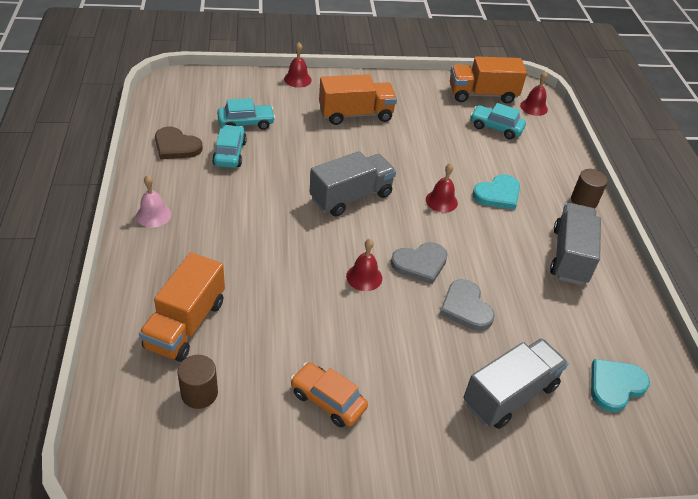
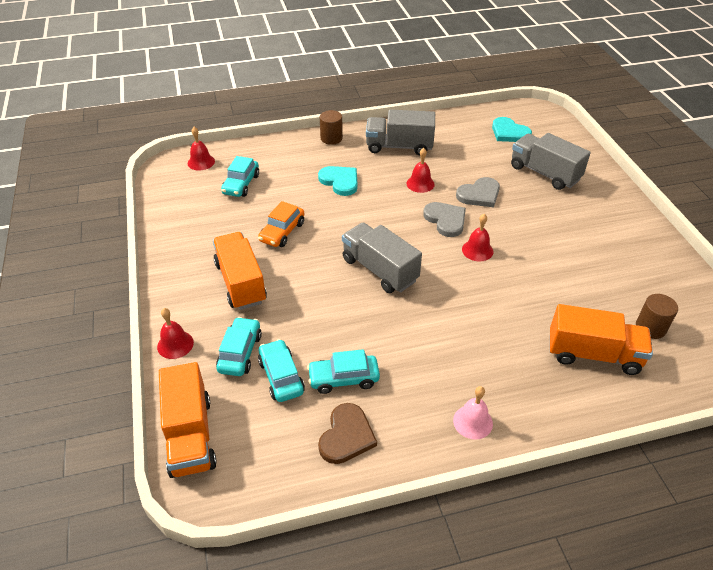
camera: 95 degrees left, 0 degrees up
orange car [290,362,368,427] -> orange car moved to [258,201,304,247]
red bell [426,163,458,213] -> red bell moved to [406,148,435,193]
orange truck [450,56,527,104] -> orange truck moved to [159,362,217,478]
none -> turquoise car [216,317,262,376]

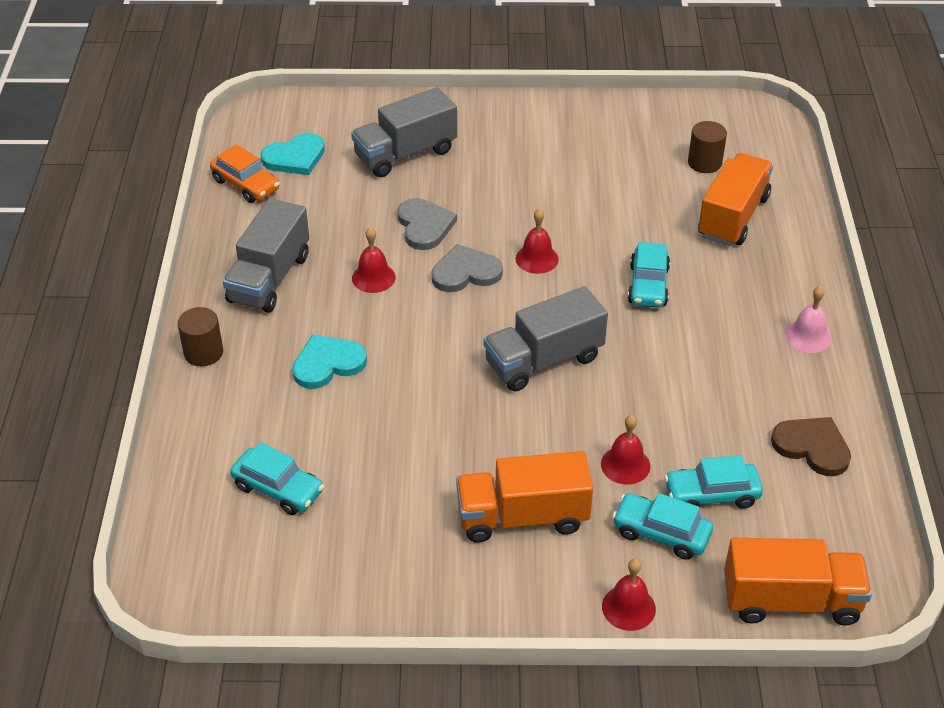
camera: 75 degrees left, 0 degrees up
red bell [188,127,215,170] -> red bell moved to [601,415,650,485]
orange car [258,201,304,247] -> orange car moved to [210,144,280,203]
turquoise car [307,349,380,394] -> turquoise car moved to [628,242,670,308]

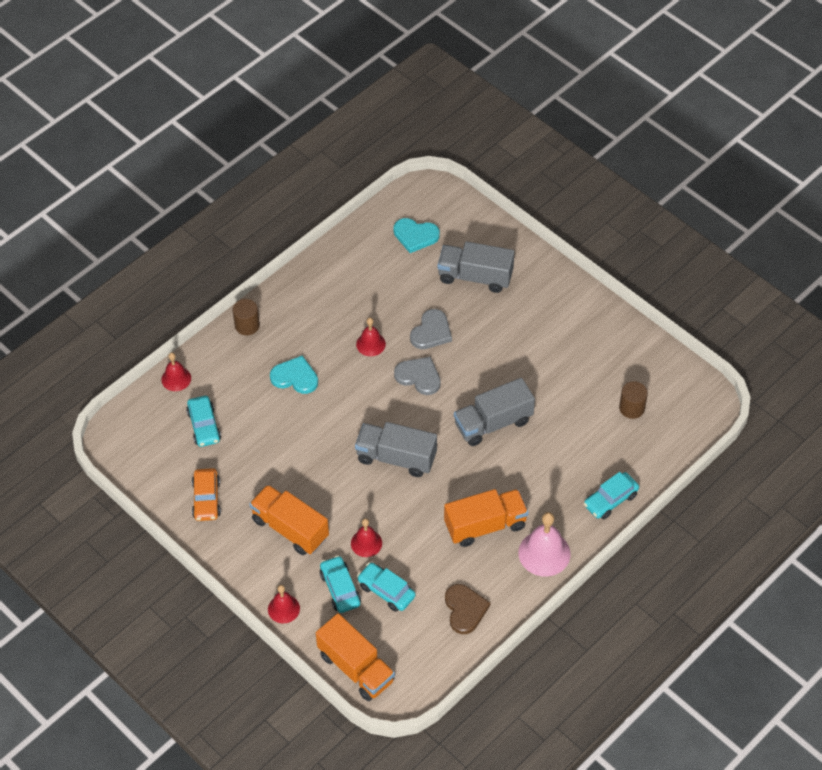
camera: 45 degrees right, 10 degrees up
orange car [210,144,280,203] -> orange car moved to [192,468,221,521]
grey truck [223,198,309,313] -> grey truck moved to [454,378,535,446]
red bell [516,209,559,274] -> red bell moved to [161,352,191,391]
turquoise car [628,242,670,308] -> turquoise car moved to [584,472,639,519]
orange truck [698,153,773,246] -> orange truck moved to [444,489,528,547]
pink bell [785,286,831,353] -> pink bell [519,512,571,576], size x1.64

